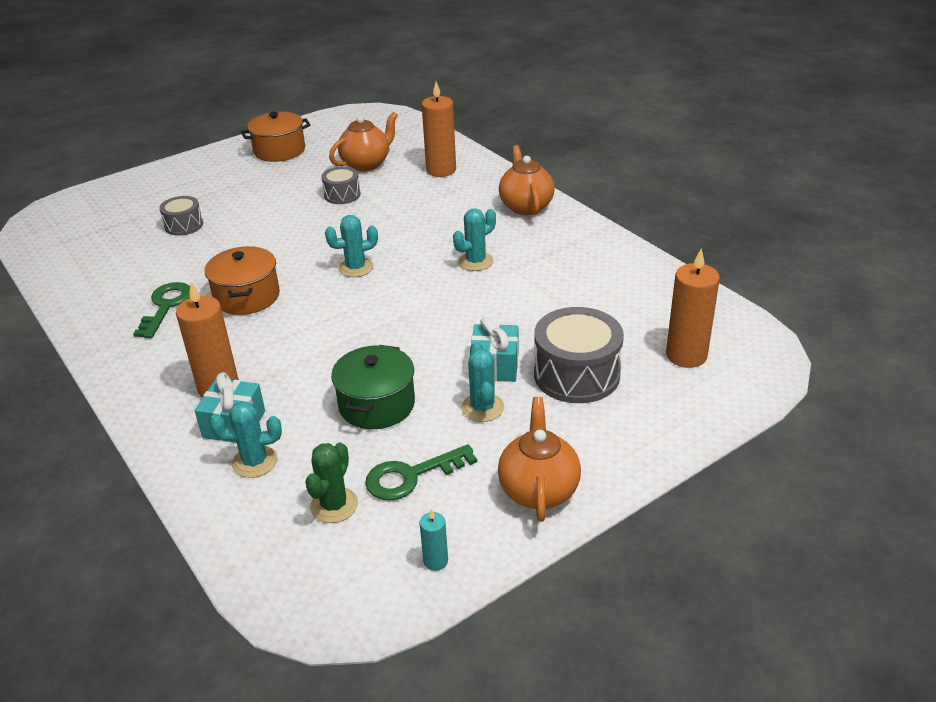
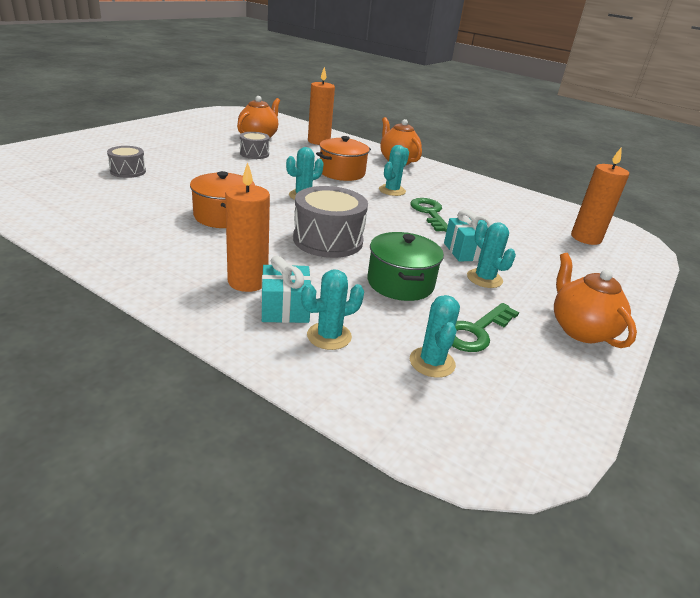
camera: 25 degrees left, 5 degrees down
green key [133,282,190,338] -> green key moved to [410,198,448,232]
orange pot [241,112,310,162] -> orange pot moved to [316,136,371,181]
green cactus [305,443,358,523] -> turquoise cactus [410,295,460,378]
turquoise candle [420,509,448,571] -> none
grey drum [534,307,624,403] -> grey drum moved to [293,186,368,258]

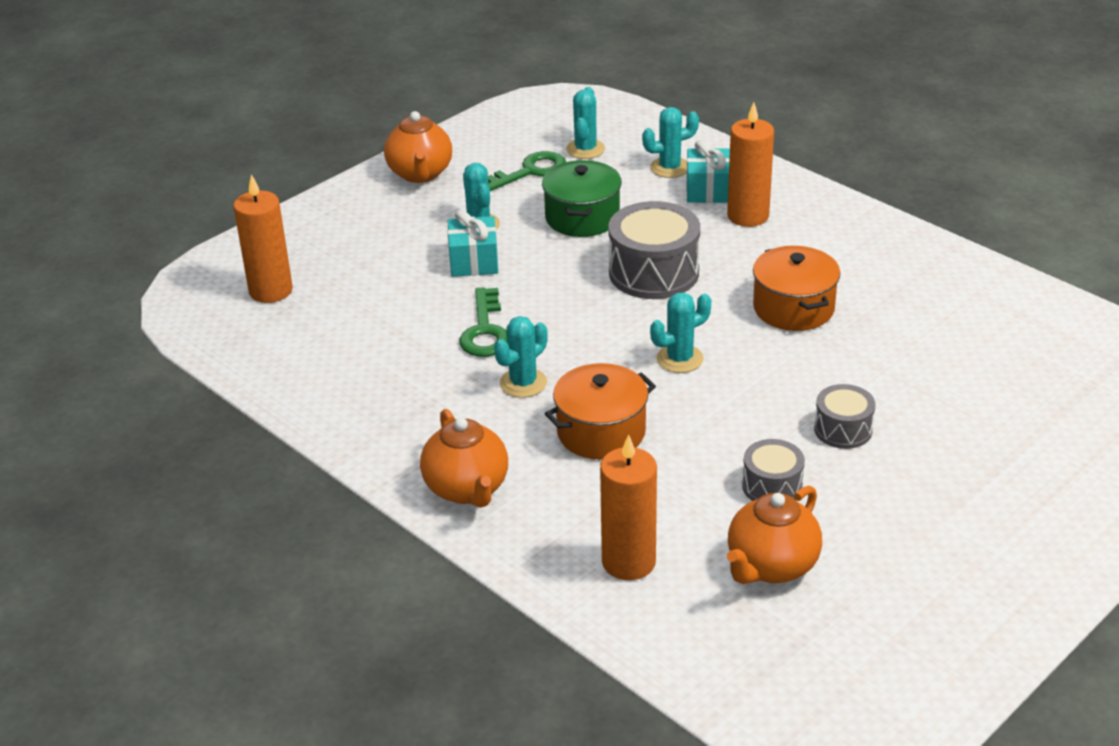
camera: 165 degrees left, 5 degrees up
grey drum [107,146,146,178] -> grey drum moved to [814,384,875,449]

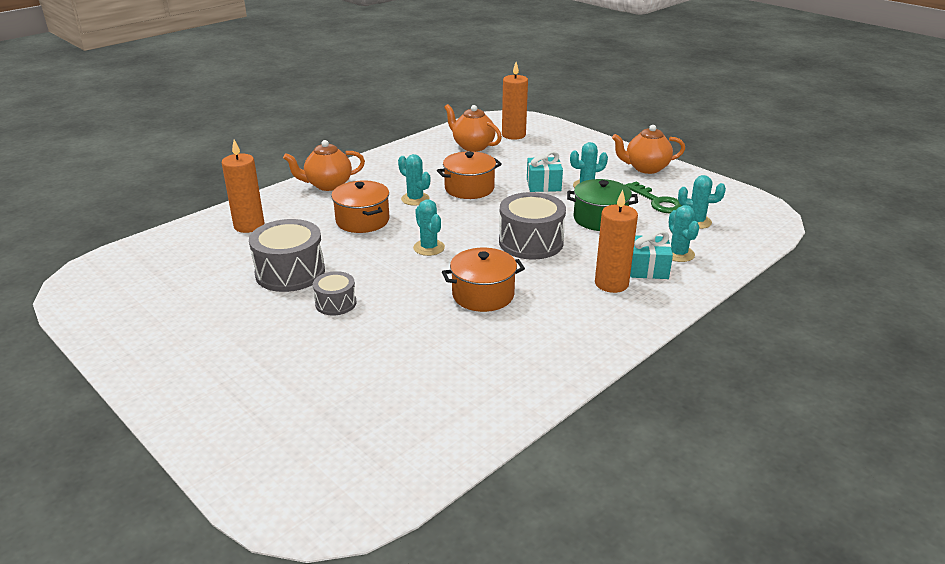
camera: 90 degrees right, 5 degrees down
green key [459,287,507,357] -> orange pot [437,151,502,199]
orange teapot [727,486,822,584] -> orange teapot moved to [444,104,502,152]
grey drum [742,439,805,501] -> grey drum [249,219,325,292], size x1.78

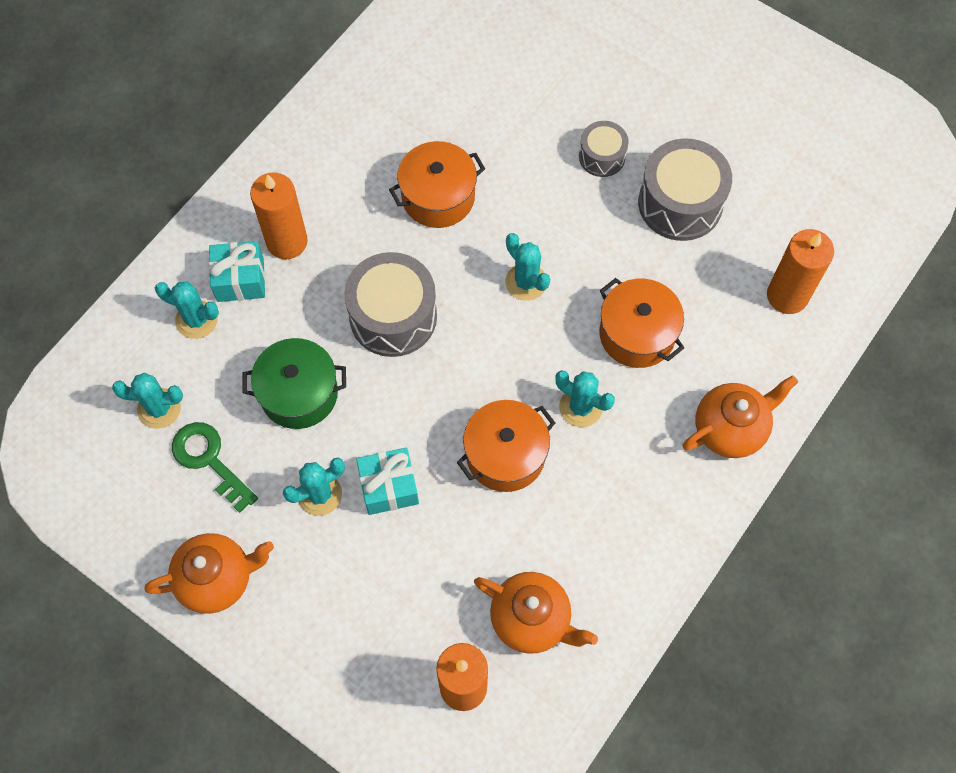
camera: 170 degrees right, 35 degrees up
turquoise cactus [669,205,699,262] -> turquoise cactus turned 45 degrees counterclockwise [155,281,219,339]

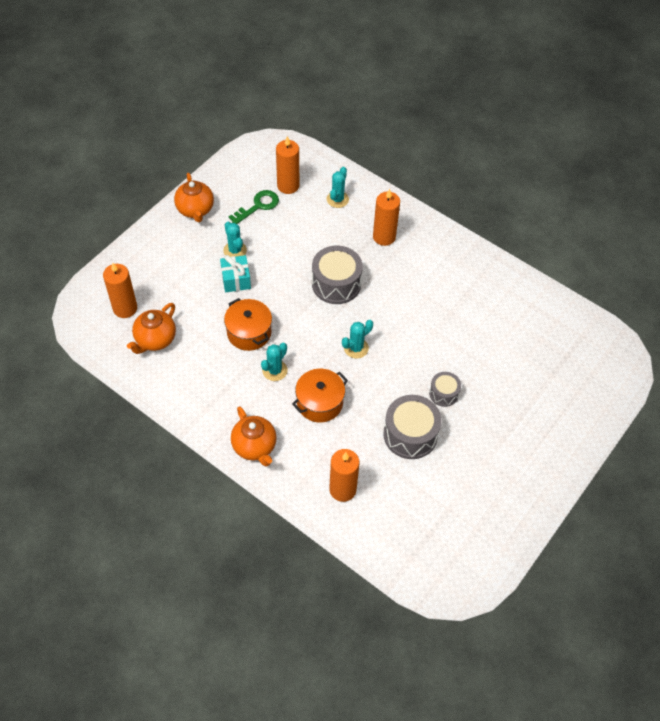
camera: 90 degrees right, 10 degrees down
turquoise cactus [112,373,183,429] -> orange candle [276,136,299,194]
turquoise gift [209,241,265,302] -> none
green pot [242,338,346,429] -> none
orange pot [389,141,485,228] -> none

